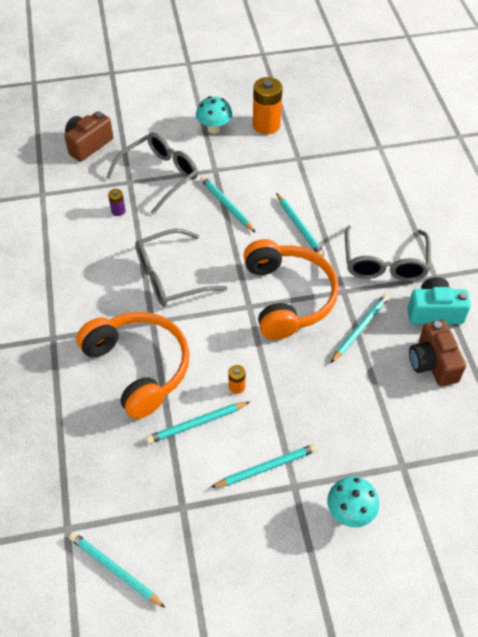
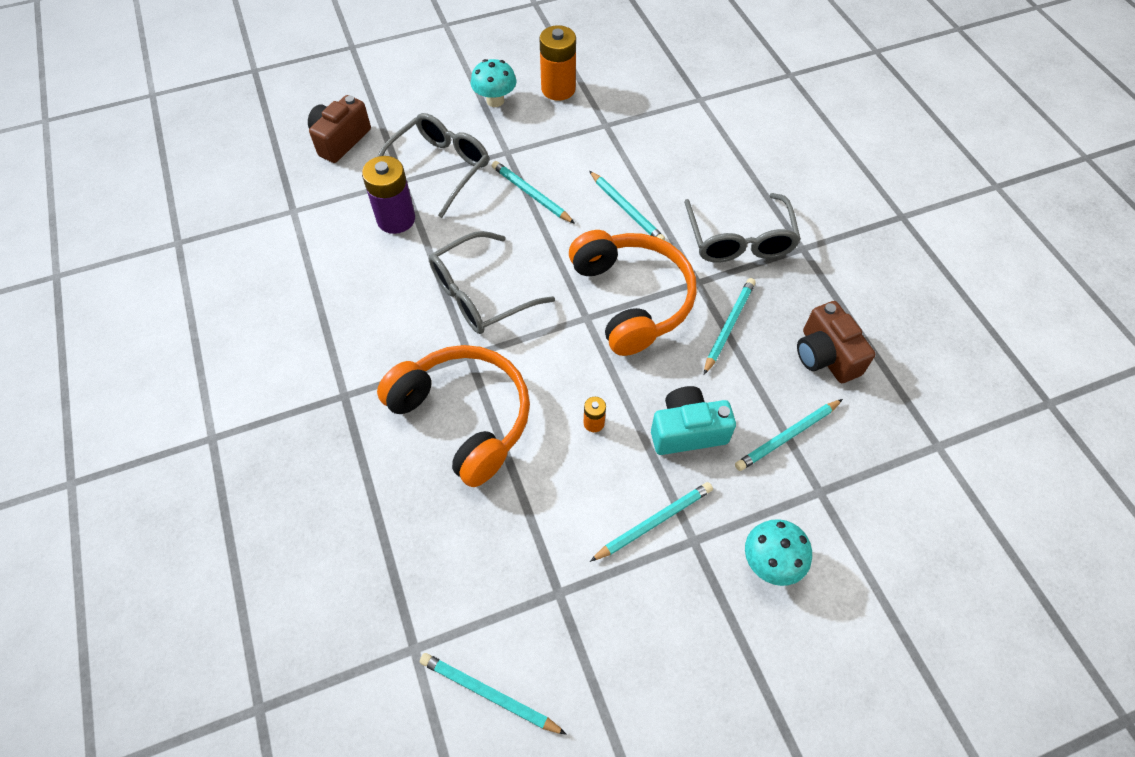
camera: 10 degrees left, 5 degrees up
purple battery [108,189,125,216] -> purple battery [362,156,415,234], size x2.13
turquoise pencil [146,402,250,444] -> turquoise pencil moved to [735,399,843,471]
turquoise camera [408,277,471,324] -> turquoise camera moved to [651,386,736,455]

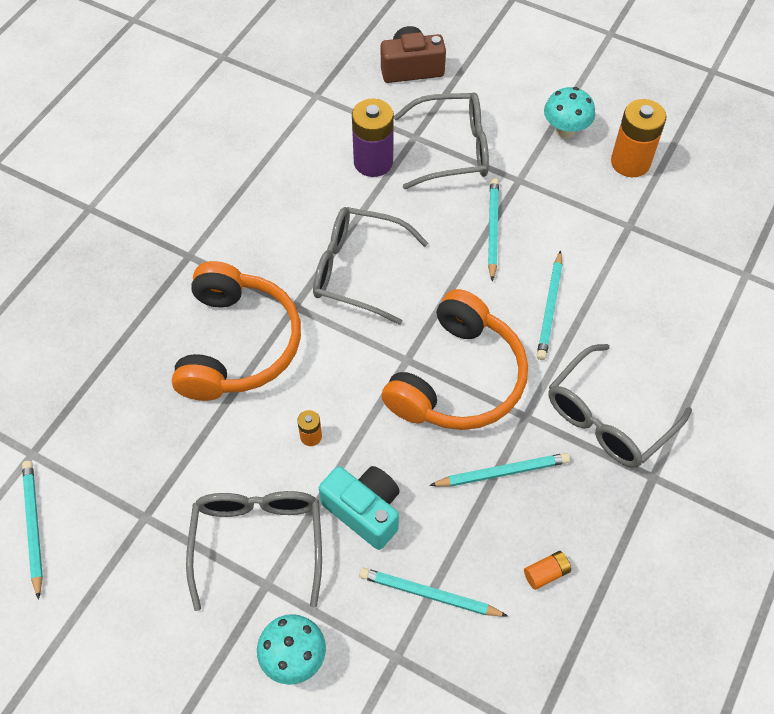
camera: 50 degrees right, 0 degrees up
turquoise pencil [590,482,713,562] -> grey glasses [186,491,322,611]
brown camera [797,301,875,383] -> orange battery [524,551,571,590]

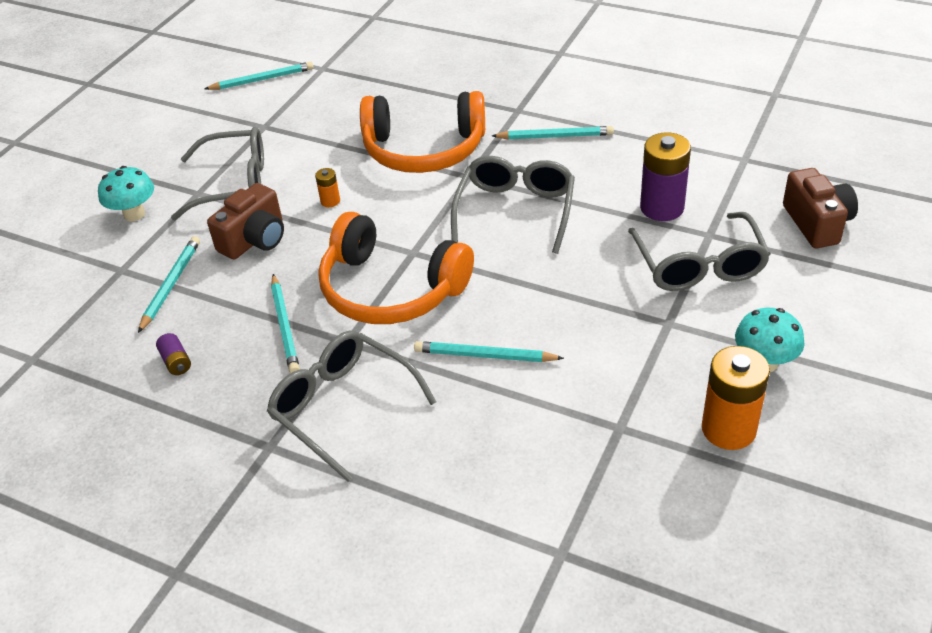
camera: 90 degrees right, 15 degrees down
turquoise camera [319,466,400,550] -> brown camera [207,183,284,260]
turquoise pencil [488,178,499,281] -> turquoise pencil moved to [492,126,614,140]
orange battery [524,551,571,590] -> purple battery [156,333,191,375]

